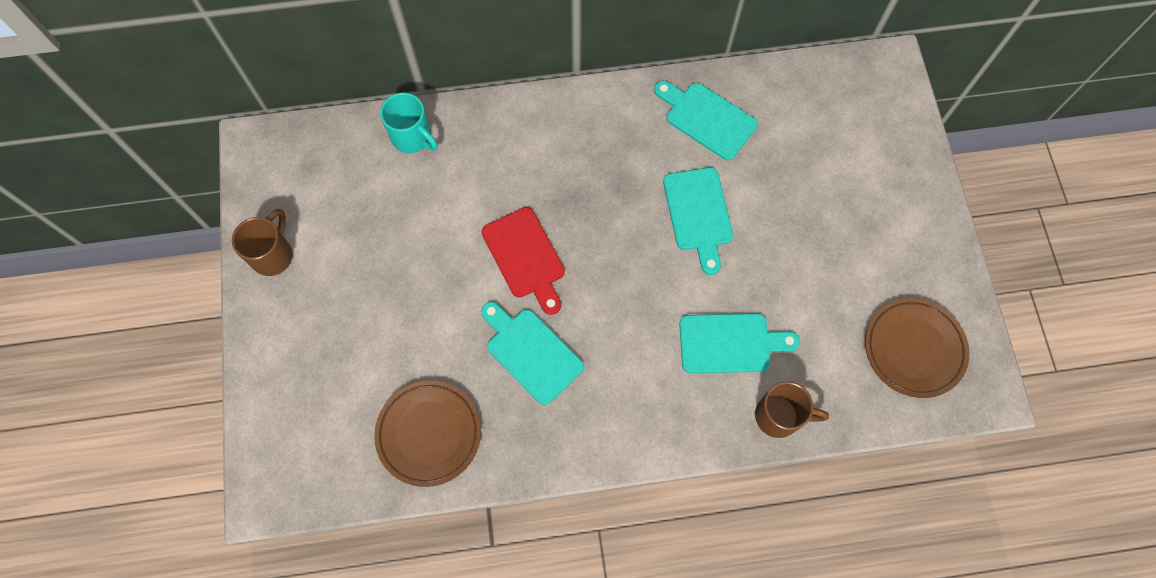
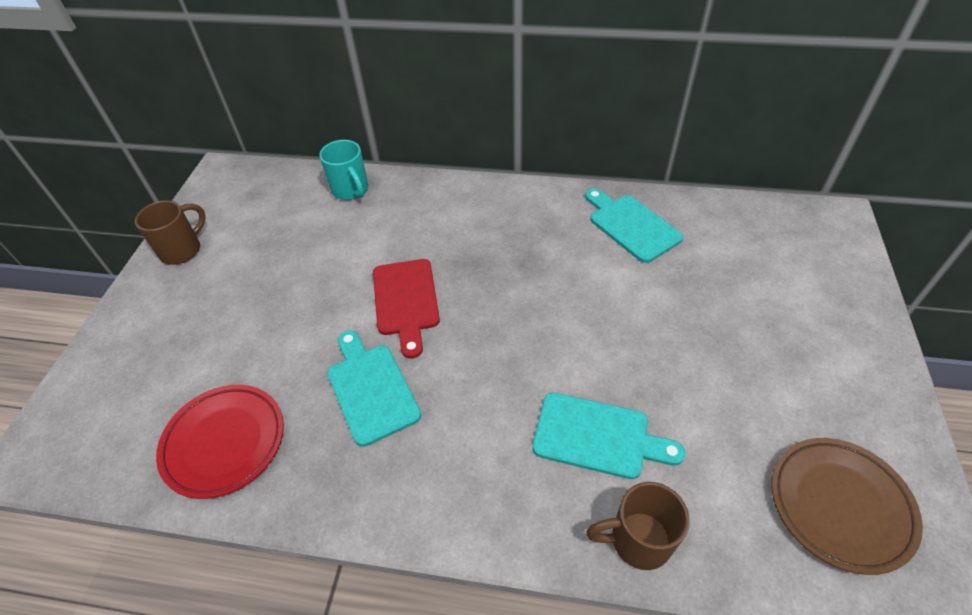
camera: 20 degrees right, 20 degrees down
brown plate [374,381,481,487] -> red plate [156,385,284,499]
turquoise cutting board [663,167,733,275] -> none
brown mug [755,381,829,438] -> brown mug turned 150 degrees clockwise [586,482,690,570]

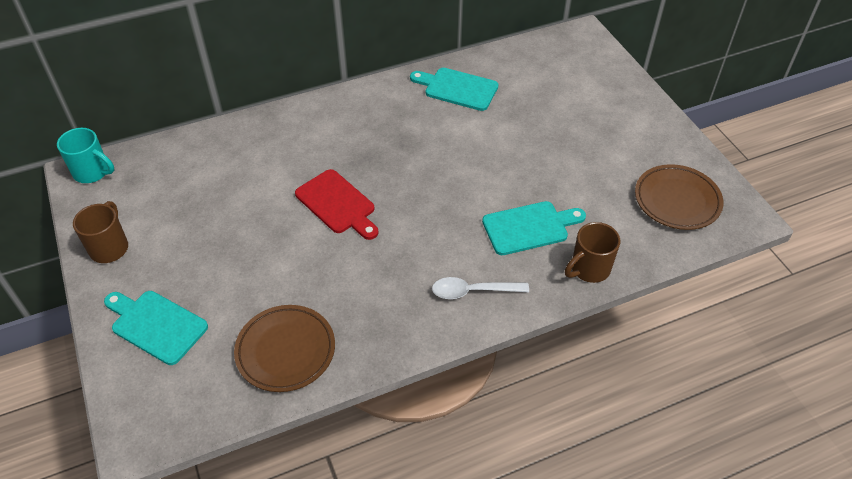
camera: 35 degrees left, 0 degrees up
red plate [156,385,284,499] -> brown plate [234,305,335,392]
turquoise mug [319,140,368,200] -> turquoise mug moved to [57,128,114,183]
turquoise cutting board [327,330,421,447] -> turquoise cutting board moved to [104,291,208,365]
none -> white spoon [432,277,529,299]

